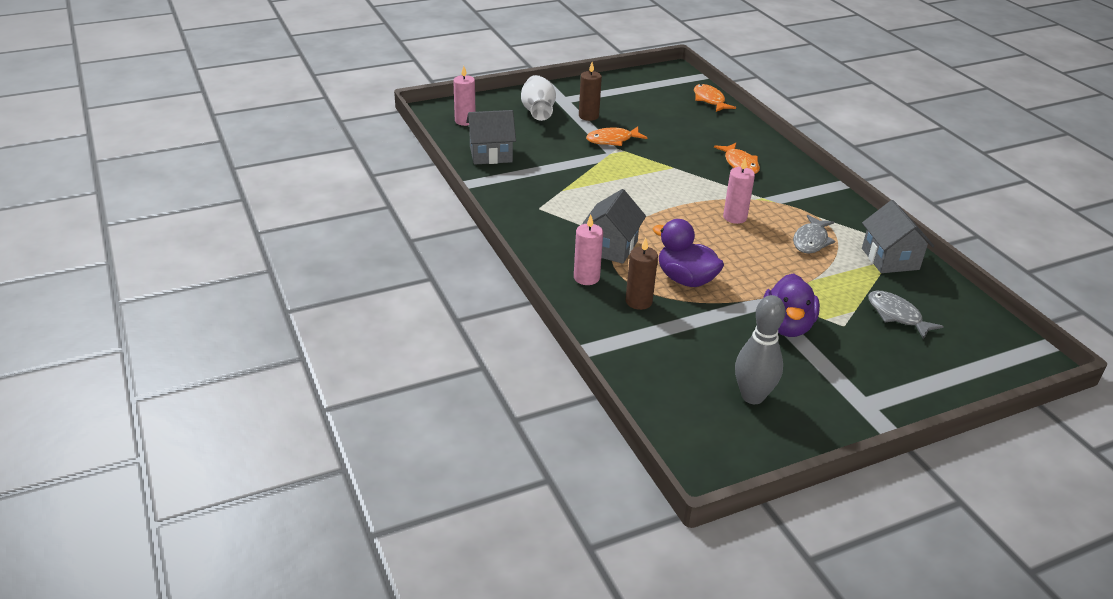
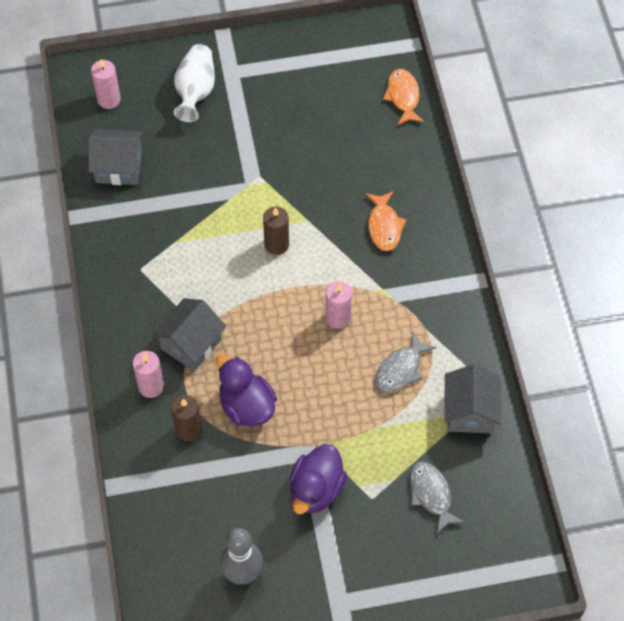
camera: 15 degrees right, 25 degrees up
brown candle [579,62,602,121] -> brown candle moved to [263,207,289,255]
orange fish [586,126,647,146] -> none

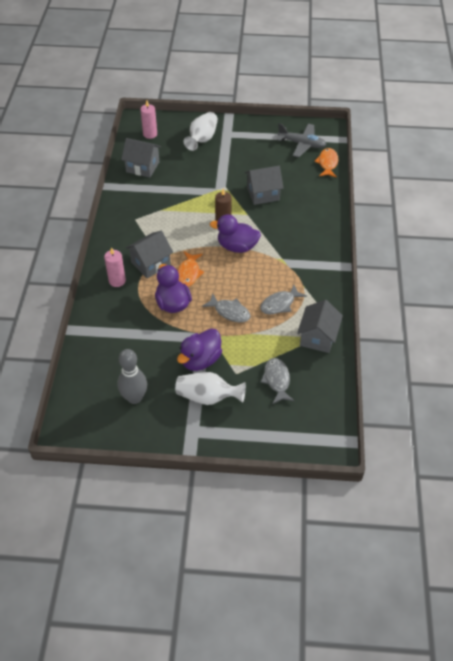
camera: 15 degrees right, 10 degrees down
brown candle [171,395,202,442] -> none
pink candle [325,281,352,329] -> none
orange fish [366,191,407,251] -> orange fish moved to [177,252,204,287]
none -> white vase [175,372,246,405]
none -> grey fish [202,293,251,322]
none -> purple duck [210,214,261,253]
none -> grey house [245,166,284,205]
none -> grey plane [277,123,326,157]

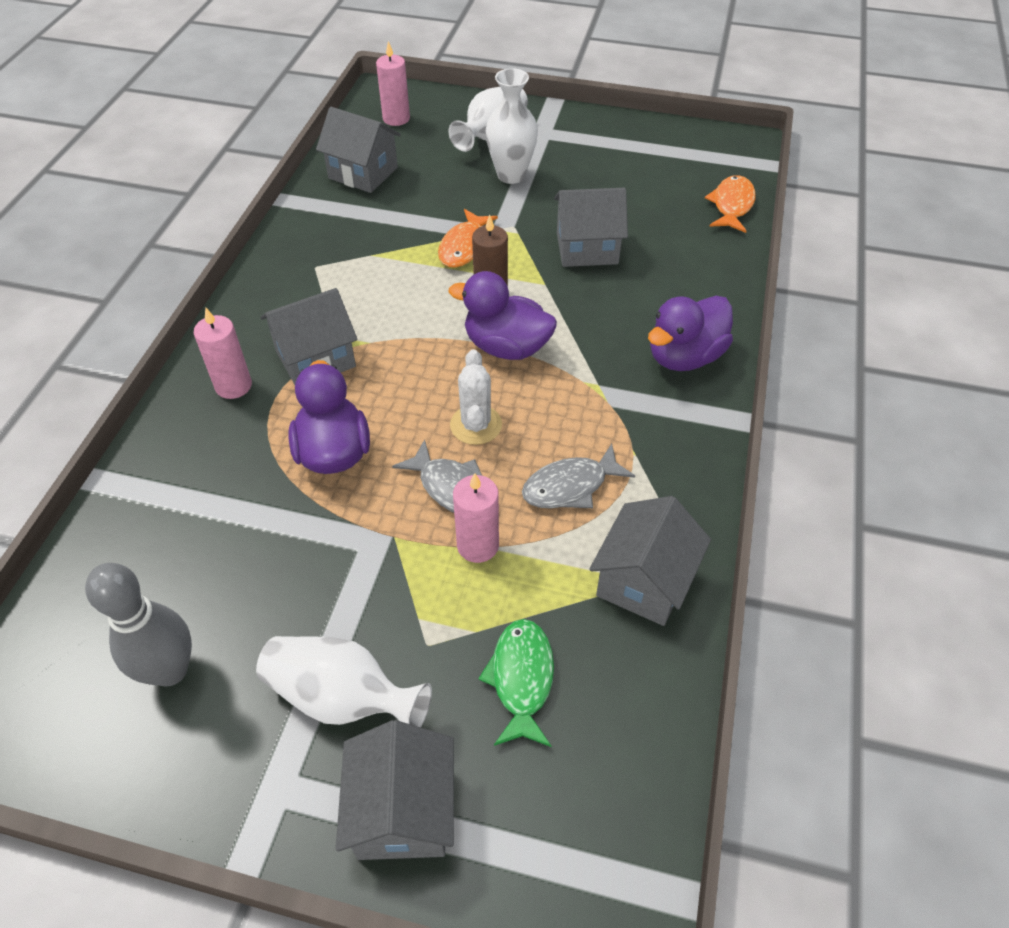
camera: 10 degrees right, 0 degrees up
orange fish [177,252,204,287] -> orange fish moved to [438,209,498,268]
purple duck [177,328,222,371] -> purple duck moved to [648,296,733,371]
grey fish [261,358,294,404] -> green fish [478,619,554,747]
grey plane [277,123,326,157] -> none
none -> grey house [336,720,454,860]
none -> white cactus [450,349,502,445]
none -> pink candle [453,473,499,563]
none -> white vase [485,68,538,184]

